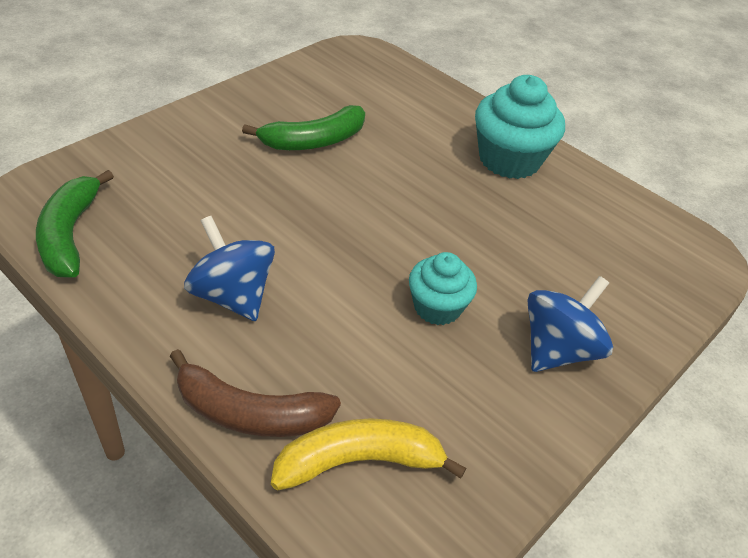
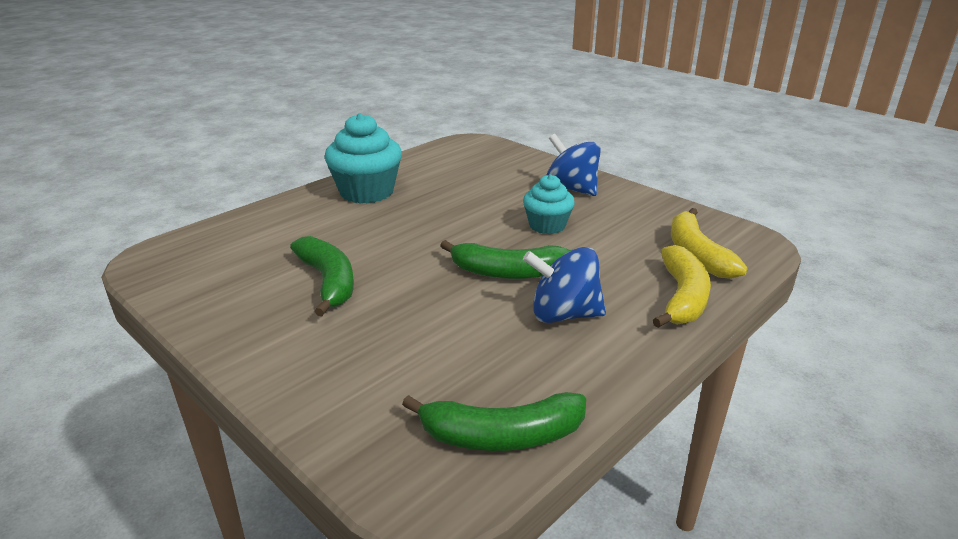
camera: 85 degrees left, 15 degrees down
brown banana [170,349,341,437] -> yellow banana [652,245,711,328]
blue spinning top [184,216,275,321] -> blue spinning top turned 45 degrees clockwise [523,247,606,323]
none -> green banana [440,240,571,279]

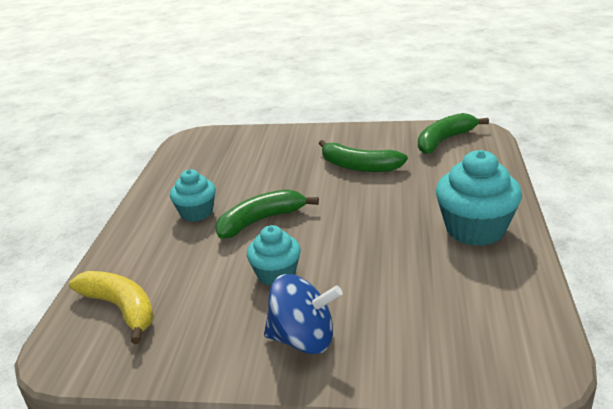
camera: 145 degrees right, 0 degrees up
green banana [402,392,586,451] -> green banana moved to [418,113,489,154]
blue spinning top [523,247,606,323] -> turquoise cupcake [170,169,216,222]
yellow banana [652,245,711,328] -> none

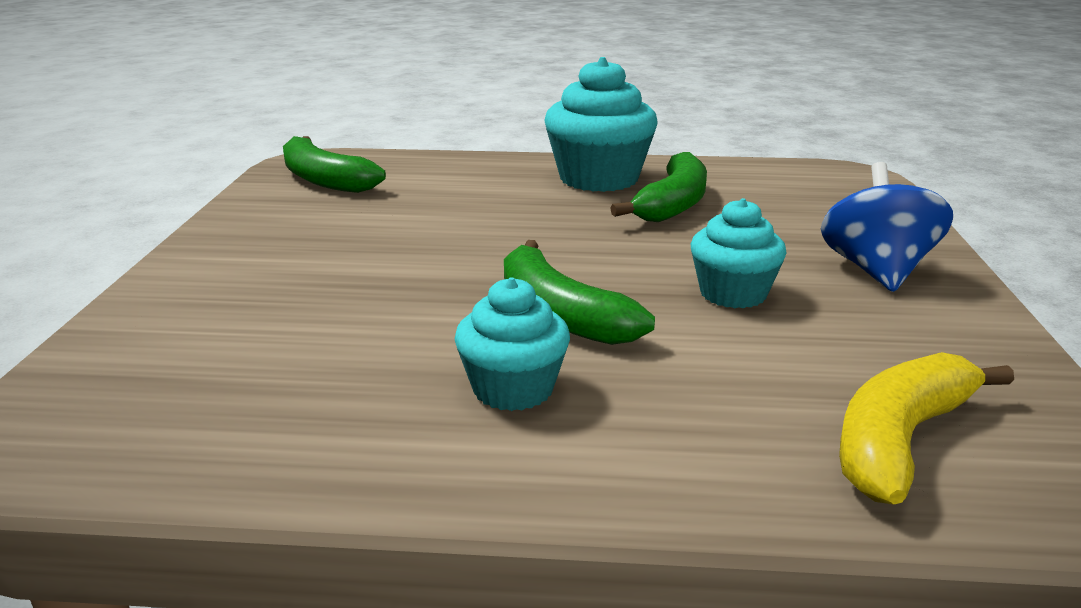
camera: 95 degrees left, 5 degrees down
green banana [319,140,408,172] -> green banana moved to [610,152,707,222]

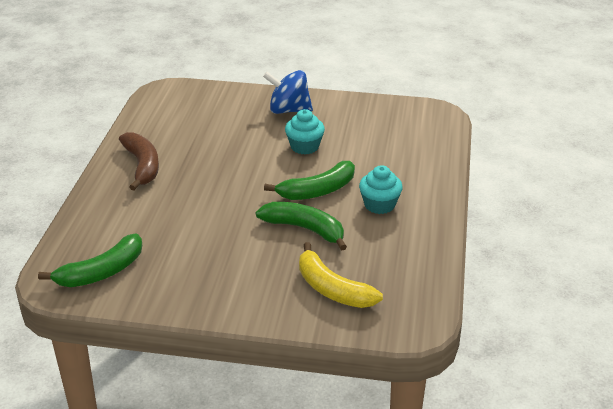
camera: 85 degrees left, 10 degrees up
turquoise cupcake [544,57,657,192] -> brown banana [119,132,159,191]
green banana [610,152,707,222] -> green banana moved to [256,202,347,250]
yellow banana [839,352,1014,504] -> yellow banana moved to [299,242,383,308]

